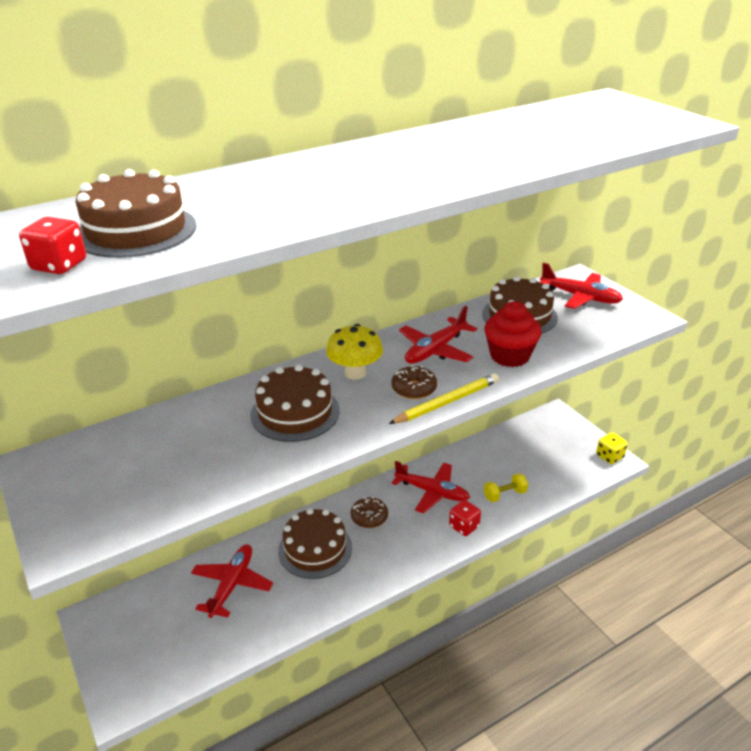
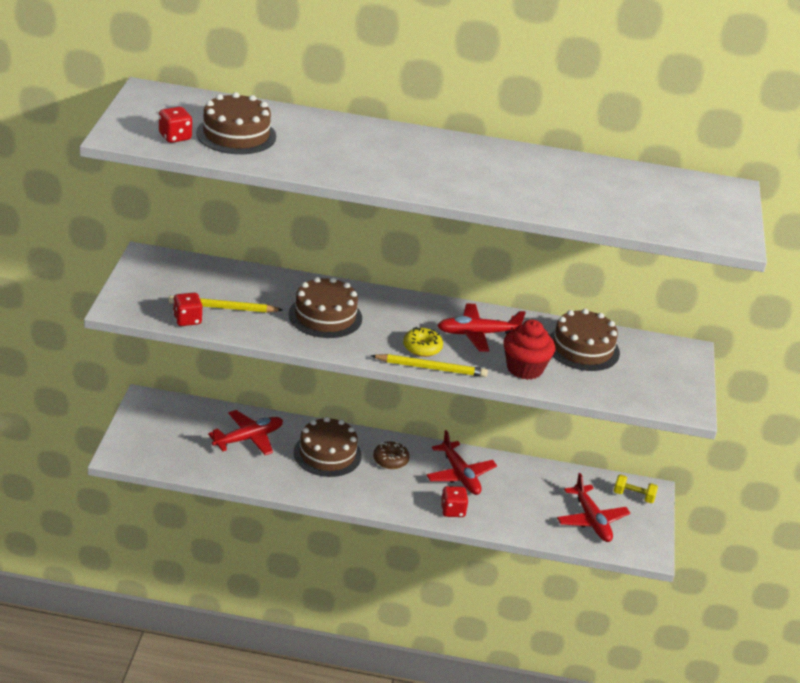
camera: 35 degrees right, 0 degrees up
yellow mushroom [326,324,383,380] -> none
brown donut [391,365,437,399] -> yellow donut [403,327,443,357]
yellow dumbbell [484,473,528,502] -> yellow dumbbell moved to [614,474,658,503]
red plane [540,262,623,309] -> red plane moved to [557,473,630,542]
yellow dice [596,433,628,464] -> none
none -> yellow pencil [168,295,282,313]
none -> red dice [173,293,202,326]

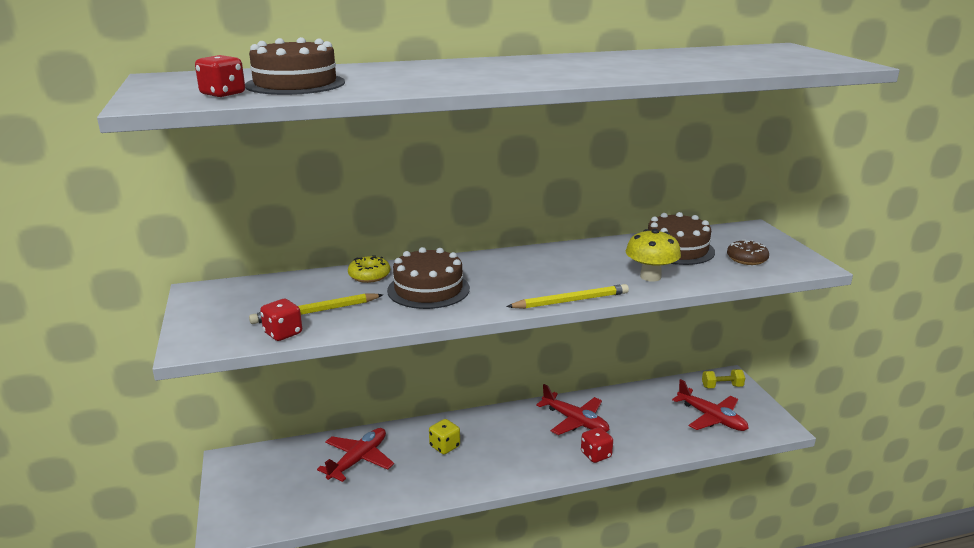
camera: 20 degrees left, 10 degrees down
brown cake [293,417,362,477] -> yellow dice [429,419,460,454]
brown donut [373,442,410,469] -> brown donut moved to [727,240,769,265]
yellow donut [403,327,443,357] -> yellow donut moved to [348,256,390,283]
red plane [437,304,526,352] -> none
red cupcake [503,320,555,380] -> yellow mushroom [626,229,681,282]

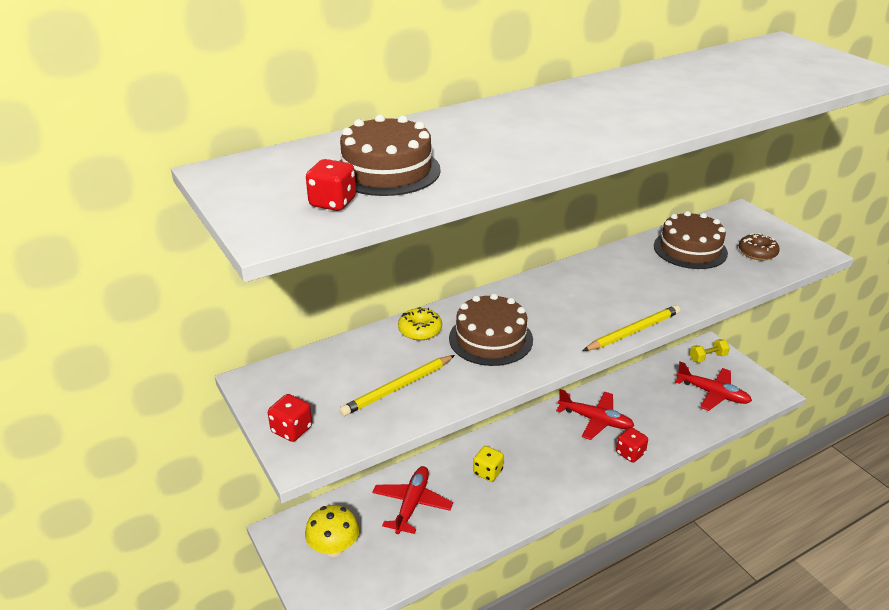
camera: 15 degrees left, 10 degrees up
red dice [260,299,302,341] -> red dice moved to [268,394,312,442]
yellow mushroom [626,229,681,282] -> yellow mushroom moved to [305,505,359,557]

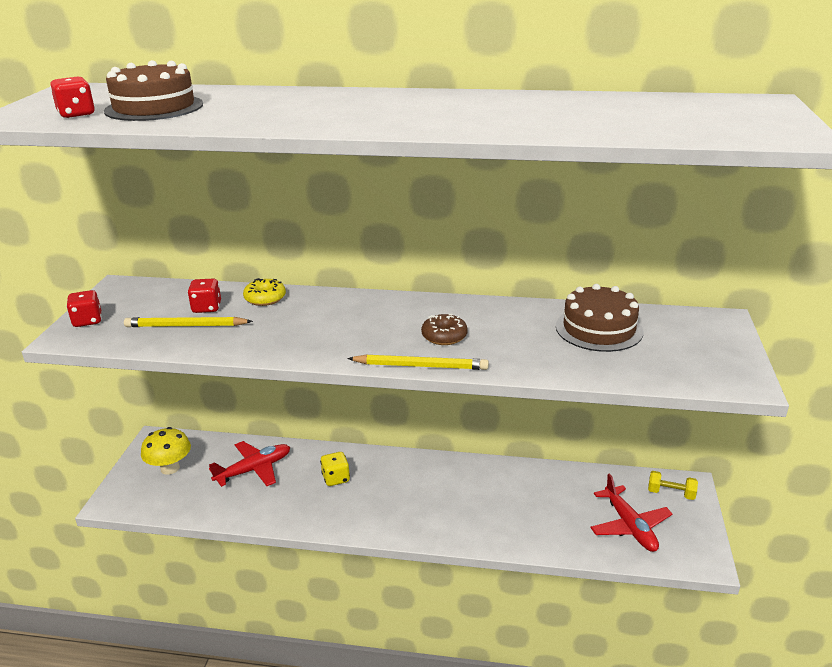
camera: 40 degrees right, 5 degrees down
brown cake [449,293,533,366] -> none
red plane [556,389,634,440] -> none
red dice [616,427,648,463] -> red dice moved to [188,278,221,313]
brown donut [739,233,780,260] -> brown donut moved to [421,314,468,345]

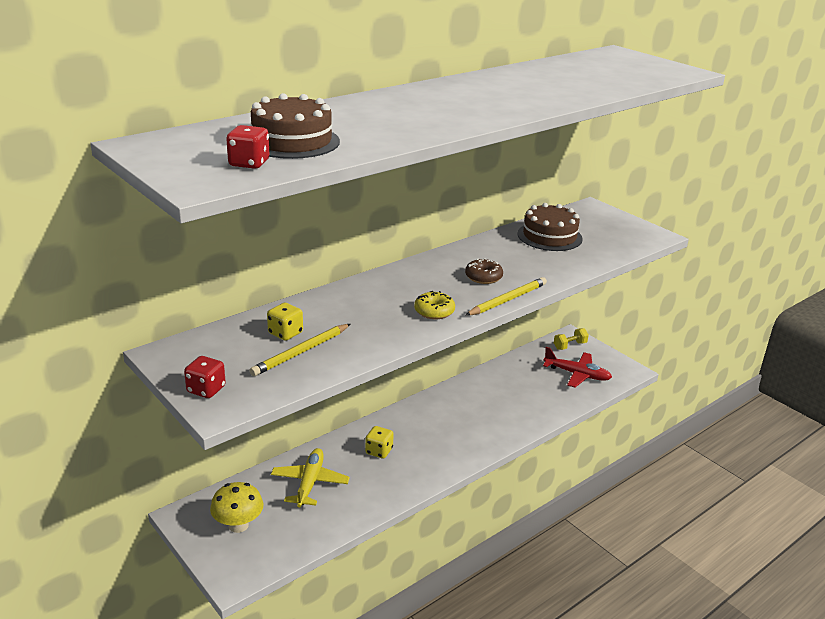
camera: 50 degrees left, 0 degrees up
red dice [188,278,221,313] -> yellow dice [267,303,303,341]
red plane [209,441,290,487] -> yellow plane [271,448,350,507]
yellow donut [243,278,286,306] -> yellow donut moved to [414,291,455,319]

